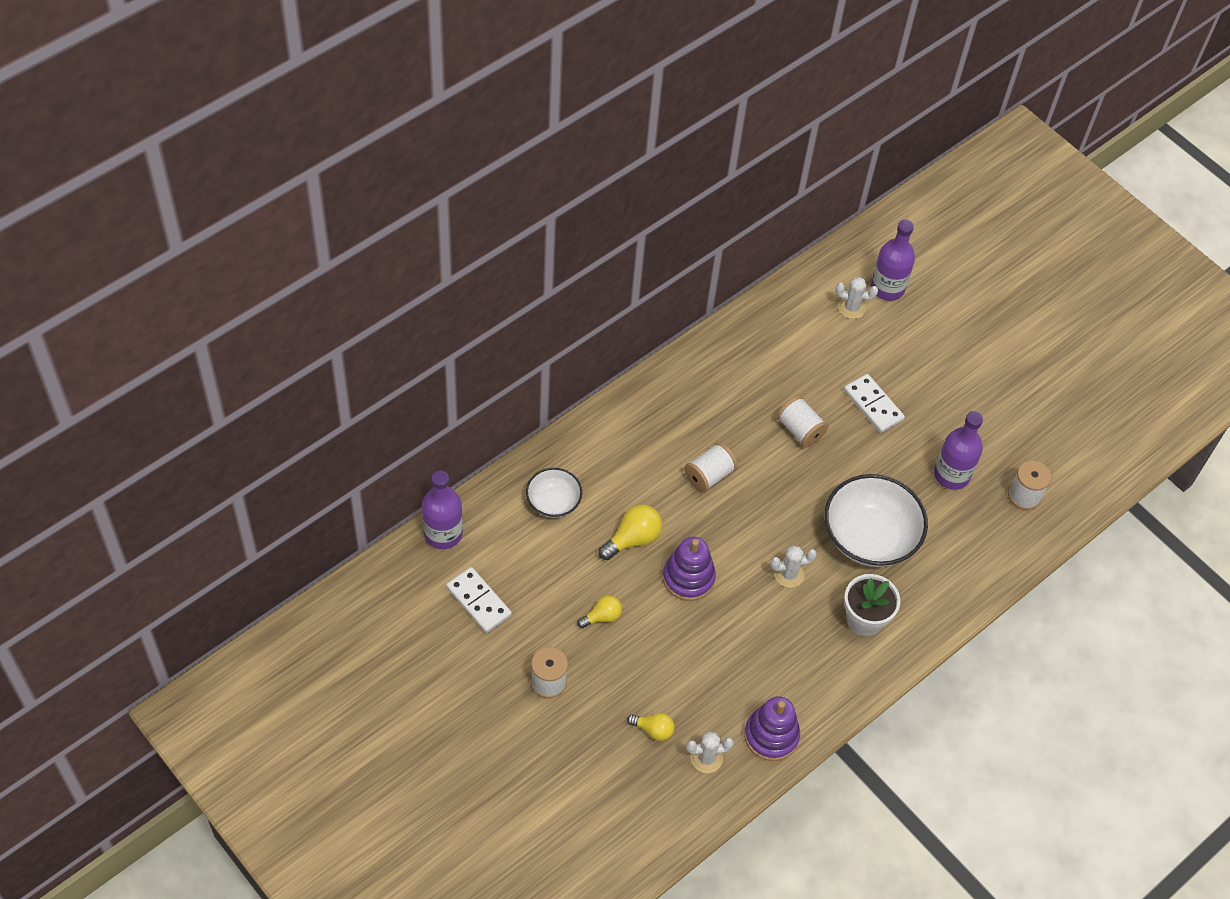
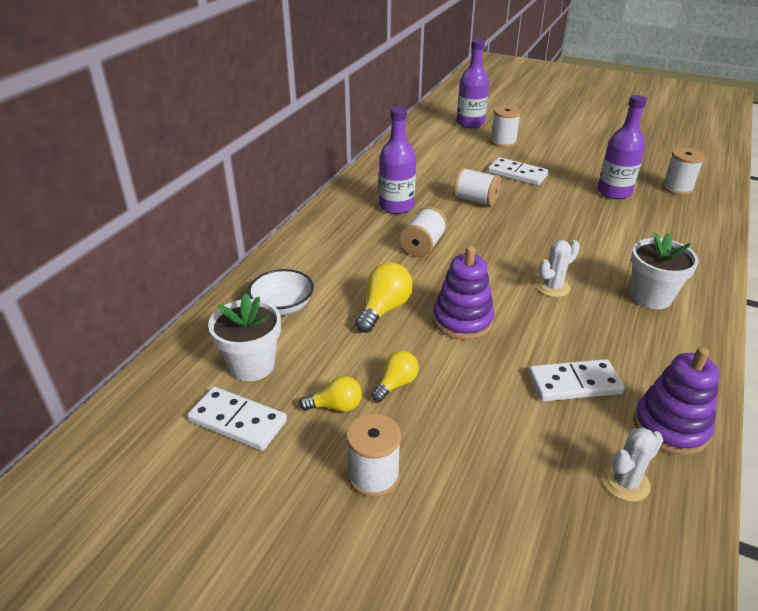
camera: 20 degrees left, 20 degrees down
purple bottle [422,470,463,549] -> purple bottle moved to [379,106,416,214]
yellow light bulb [627,713,675,741] -> yellow light bulb moved to [299,376,362,412]
white bowl [824,474,928,567] -> none
white cactus [835,277,878,319] -> none
none -> white flower pot [208,293,281,381]
none -> white spool [490,105,521,148]
none -> white domino [528,359,624,402]

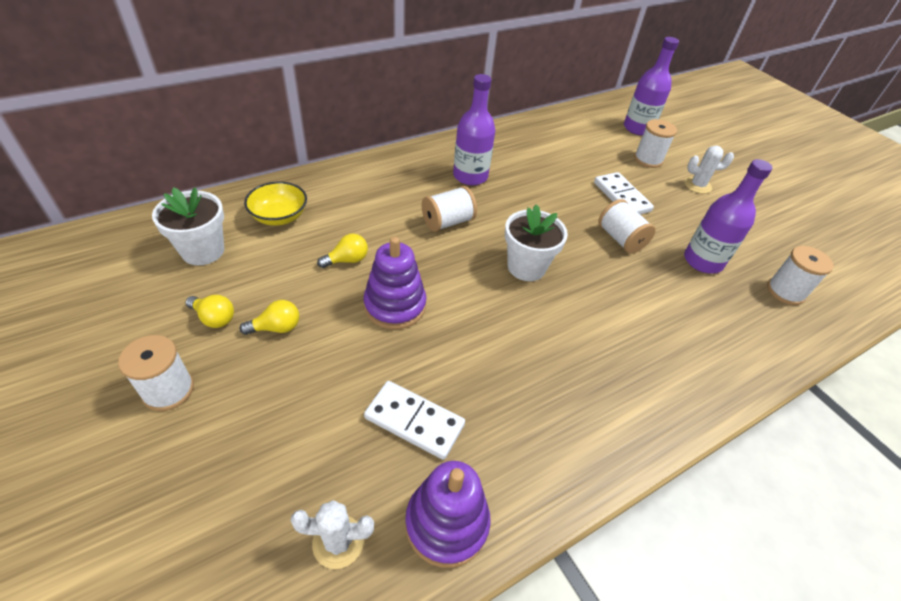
camera: 30 degrees right, 10 degrees up
white domino [187,387,287,451] -> none
white bowl [248,269,314,315] -> yellow bowl [244,182,307,226]
yellow light bulb [356,262,413,333] -> yellow light bulb [317,234,368,268], size x0.64
white spool [453,167,501,206] -> white spool moved to [598,199,656,254]
white cactus [536,240,580,297] -> white cactus moved to [684,146,734,194]
white flower pot [631,232,699,309] -> white flower pot moved to [505,204,568,281]

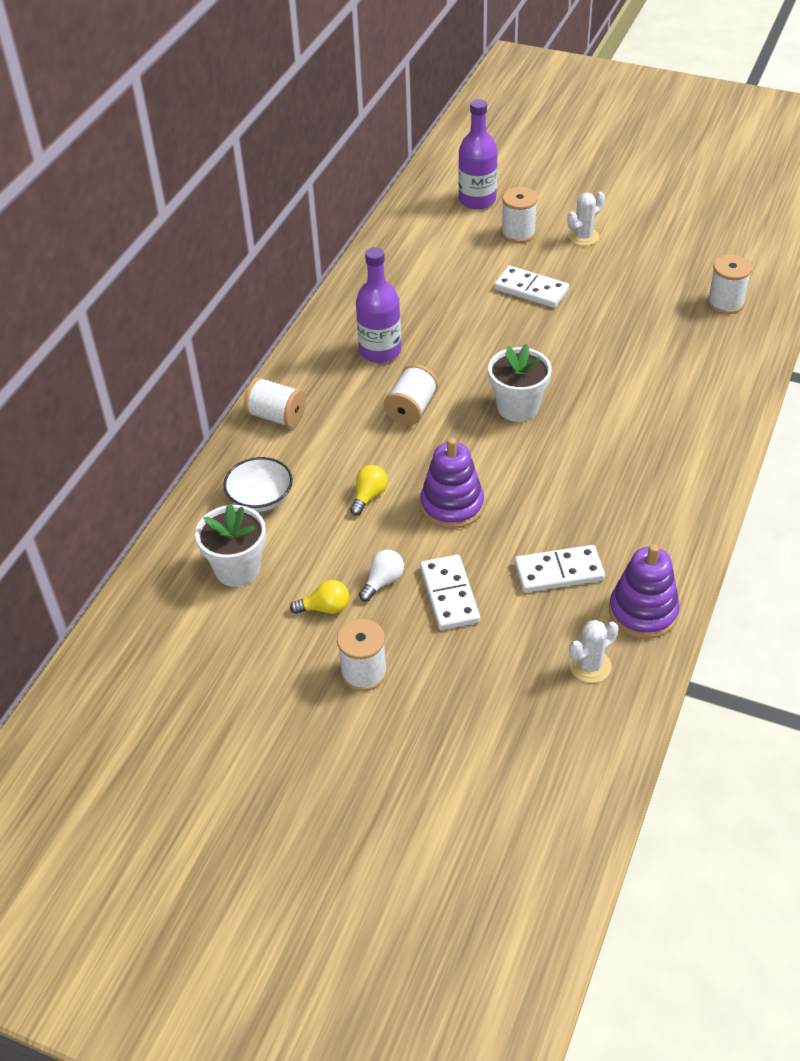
camera: 30 degrees left, 0 degrees up
yellow light bulb [239,300,299,335] -> white light bulb [359,550,404,602]
yellow bowl [244,182,307,226] -> white bowl [223,457,293,512]
white spool [598,199,656,254] -> white spool moved to [244,377,306,428]
purple bottle [684,159,773,273] -> none
none -> white domino [420,555,480,630]

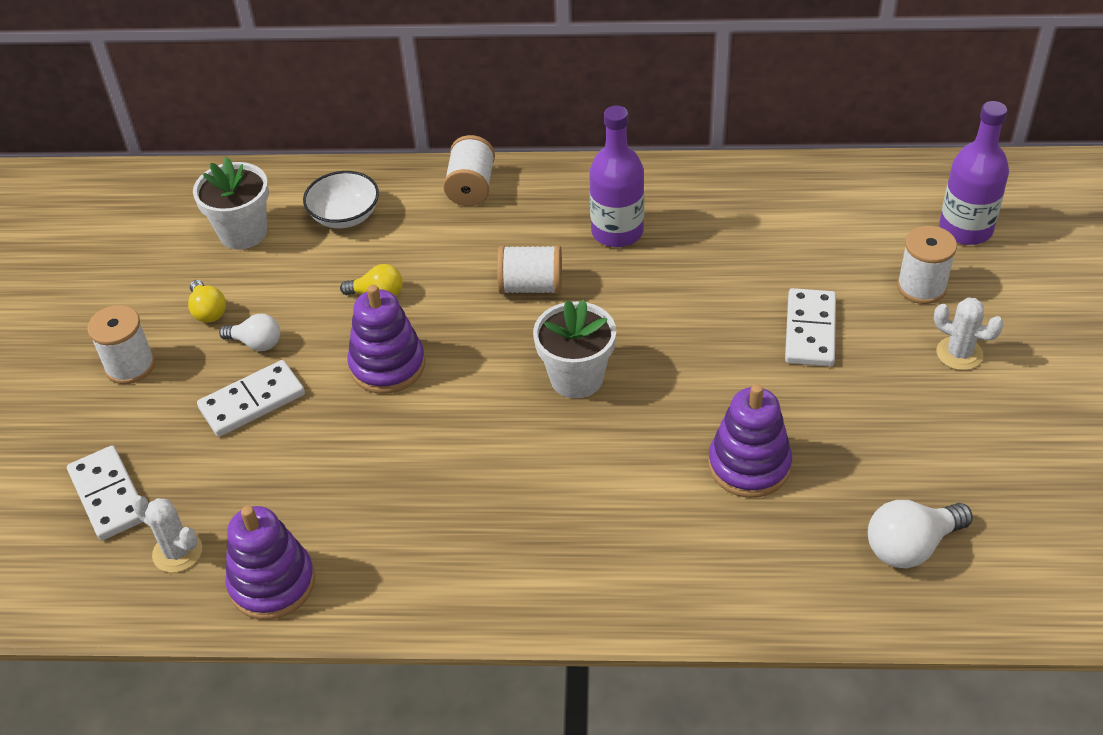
camera: 70 degrees right, 0 degrees up
white domino [514,545,605,593] -> white domino moved to [67,446,143,541]
white spool [707,255,752,314] -> white light bulb [868,500,973,568]
none -> purple stacking toy [708,384,792,498]

